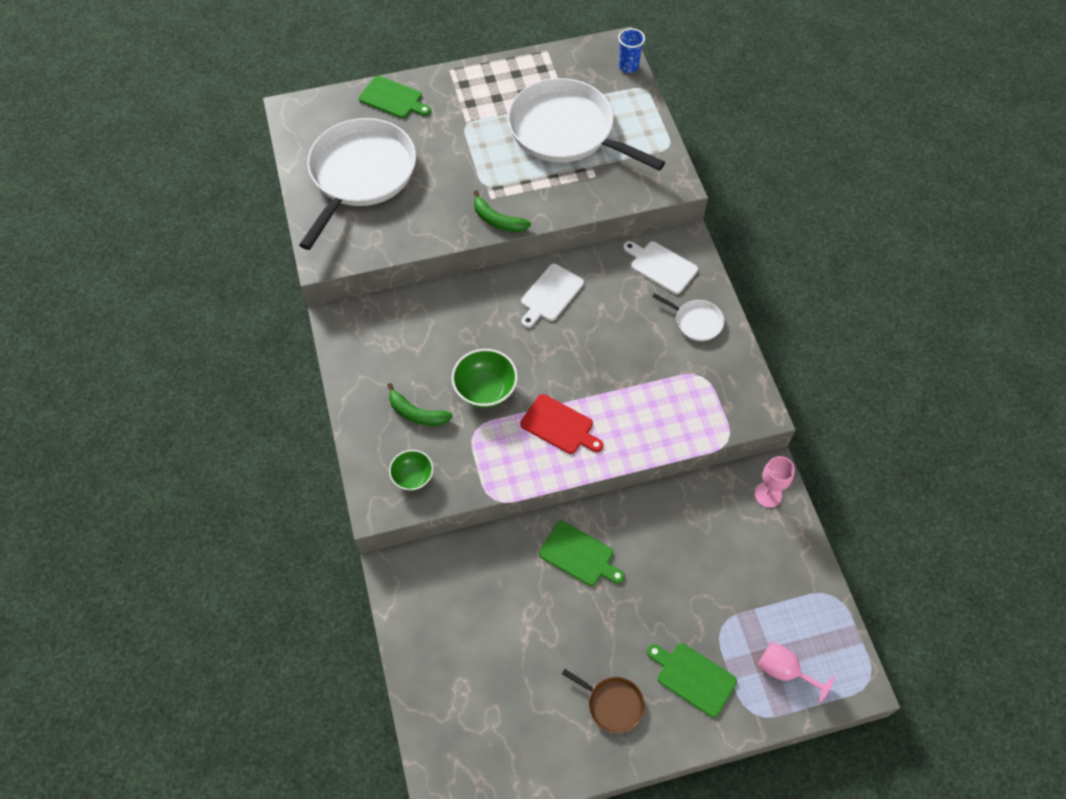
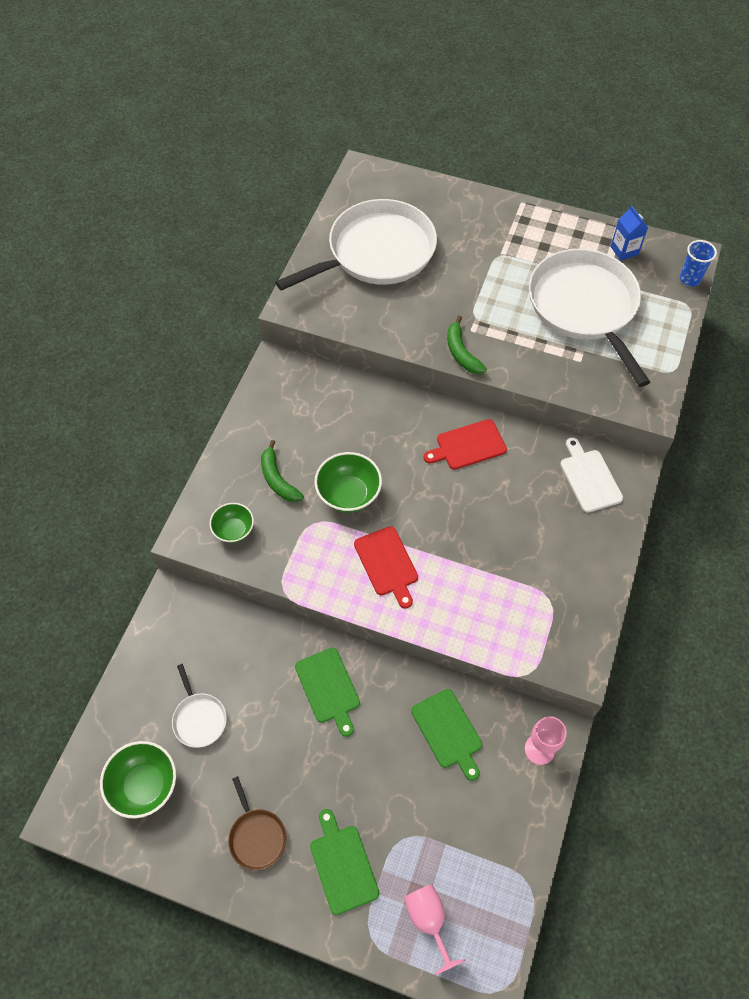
camera: 35 degrees right, 0 degrees up
green cutting board [359,76,431,118] -> green cutting board moved to [411,689,482,781]
white cutting board [521,264,584,328] -> red cutting board [423,419,507,470]
white pan [652,293,724,341] -> white pan moved to [172,664,227,748]
none -> green bowl [100,741,176,819]
none -> blue carton [610,205,648,261]

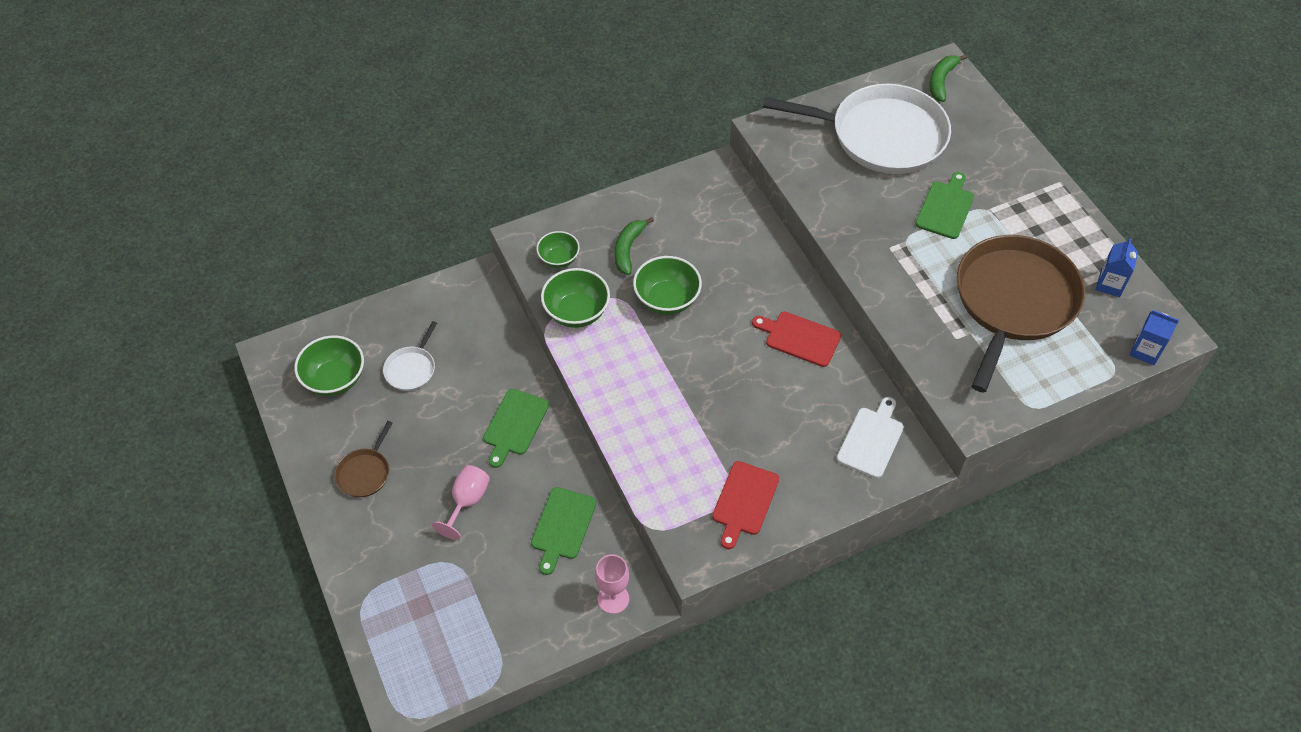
camera: 45 degrees right, 5 degrees down
green cutting board [310,809,380,915] -> green cutting board moved to [915,172,974,239]
red cutting board [354,526,418,609] -> red cutting board moved to [712,461,779,549]
pink goblet [404,884,466,975] -> pink goblet moved to [432,465,490,540]
green banana [447,316,487,374] -> green banana moved to [929,54,967,102]
white pan [529,249,650,387] -> brown pan [957,235,1085,393]
blue cup [680,240,717,287] -> blue carton [1130,310,1179,365]
none -> green bowl [541,268,610,328]

